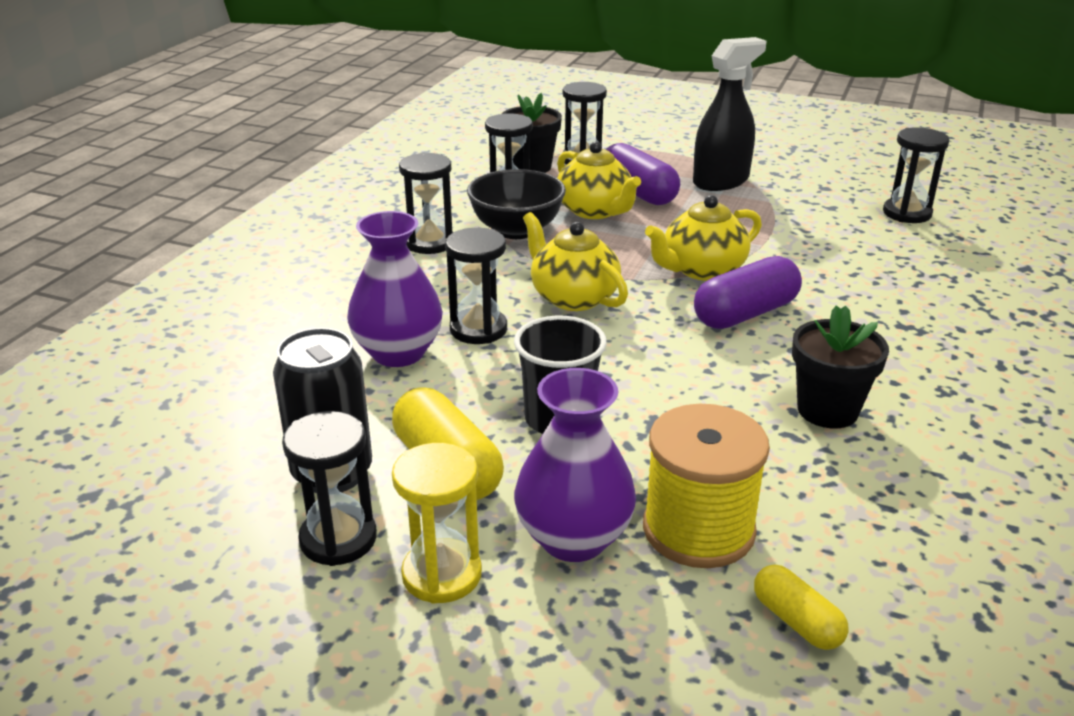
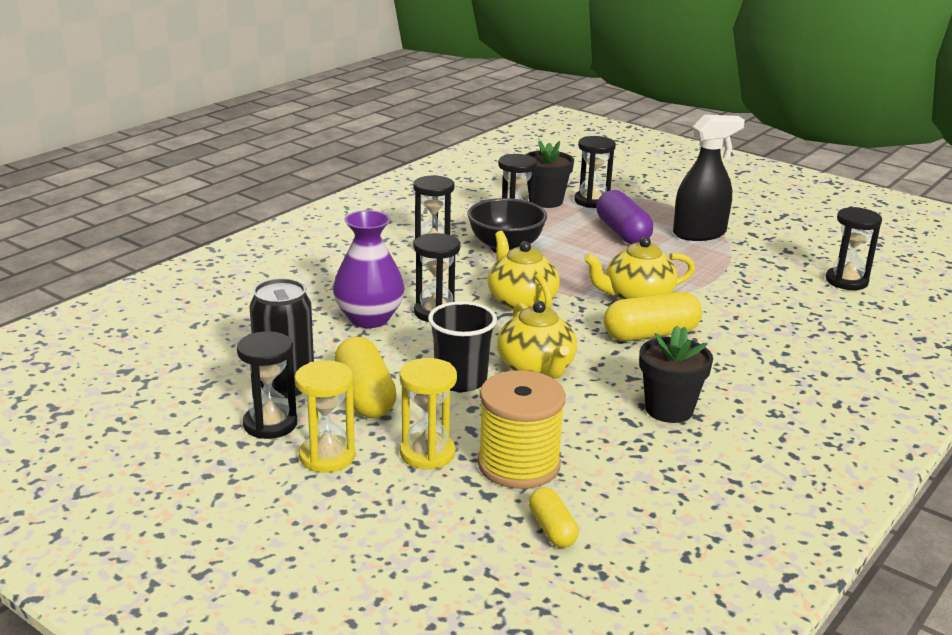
camera: 15 degrees right, 5 degrees down
purple vase [514,368,636,562] -> yellow hourglass [400,358,457,470]
yellow teapot [557,141,641,219] -> yellow teapot moved to [497,301,577,379]
purple capsule [694,256,802,329] -> yellow capsule [604,292,702,341]

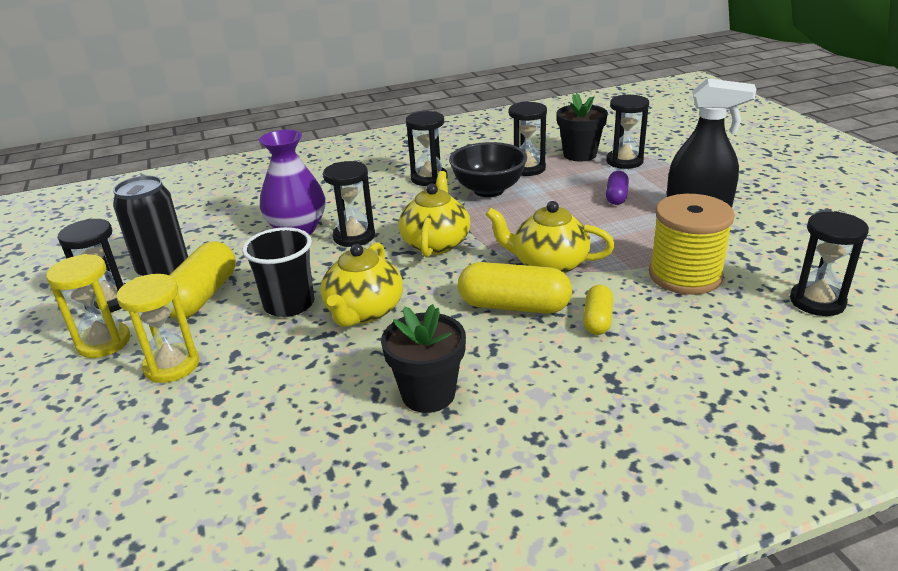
camera: 35 degrees right, 5 degrees up
yellow spool [477,370,566,489] -> yellow spool moved to [649,194,735,295]
yellow capsule [529,487,579,548] -> yellow capsule moved to [583,285,613,335]
purple capsule [596,190,653,244] -> purple capsule [606,171,629,205], size x0.57

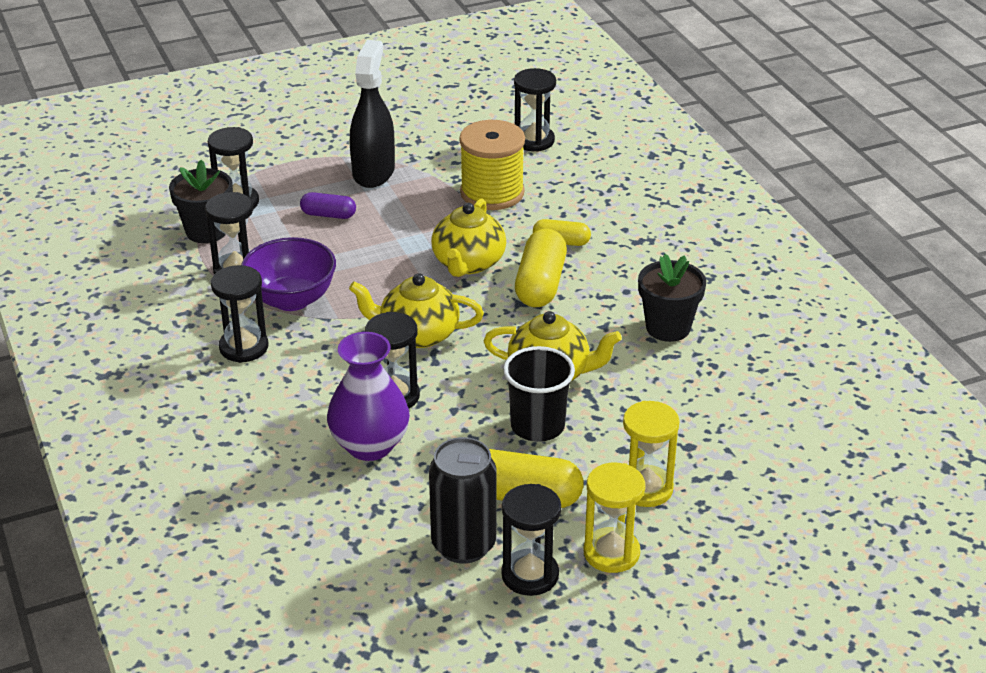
camera: 95 degrees left, 5 degrees up
black bowl [449,142,527,197] -> purple bowl [241,237,336,311]

